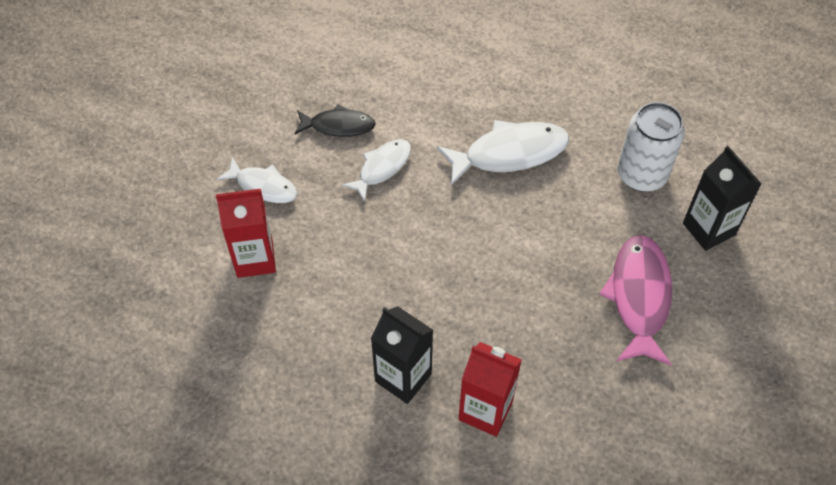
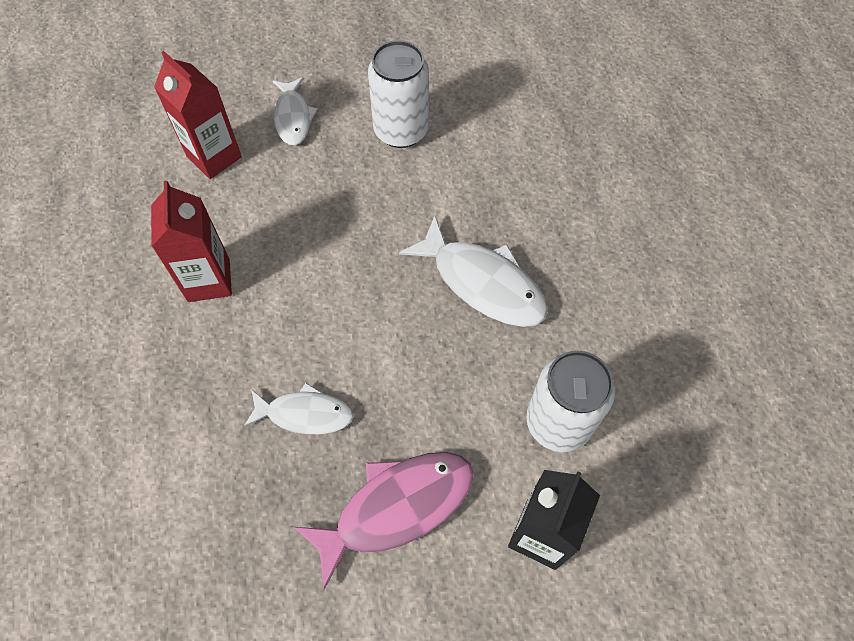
camera: 55 degrees right, 5 degrees up
black fish [294,105,376,137] -> white can [368,40,429,148]
white fish [342,139,411,202] -> white fish moved to [244,383,354,434]
black carton [371,306,433,404] -> none
red carton [458,342,522,437] -> red carton moved to [151,181,232,302]

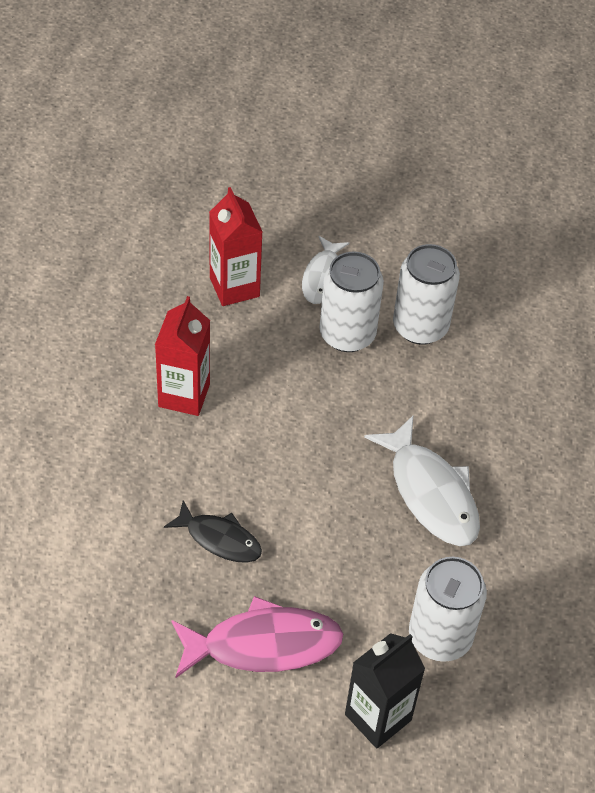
camera: 20 degrees right, 10 degrees down
white fish [244,383,354,434] -> black fish [164,500,262,563]
none -> white can [320,252,384,352]

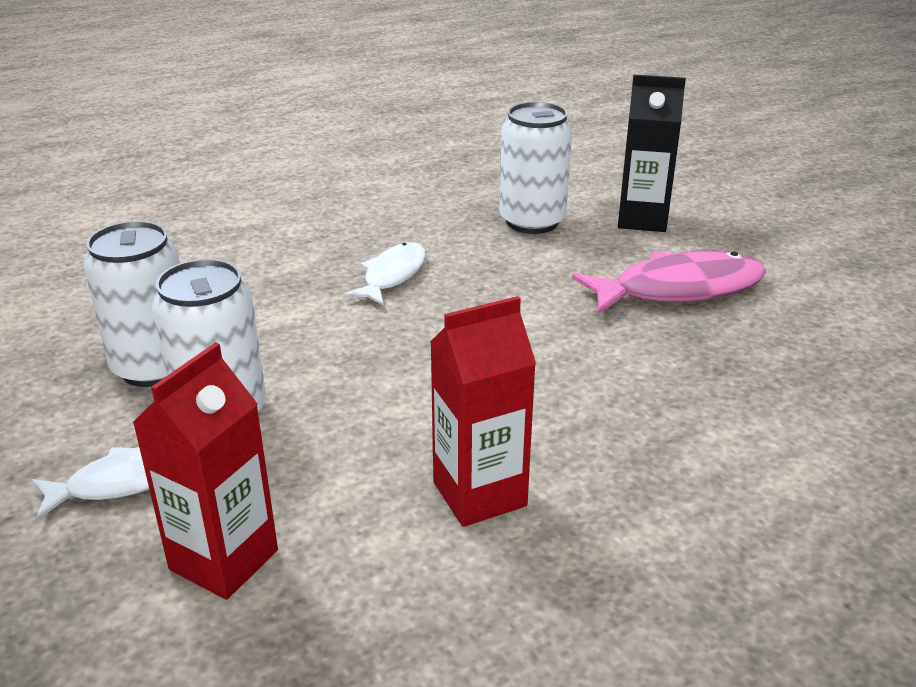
camera: 125 degrees left, 20 degrees down
black fish [164,500,262,563] -> none
pink fish [171,596,343,678] -> pink fish turned 120 degrees clockwise [572,251,766,314]
white fish [364,416,480,546] -> white fish [344,242,426,306], size x0.62

